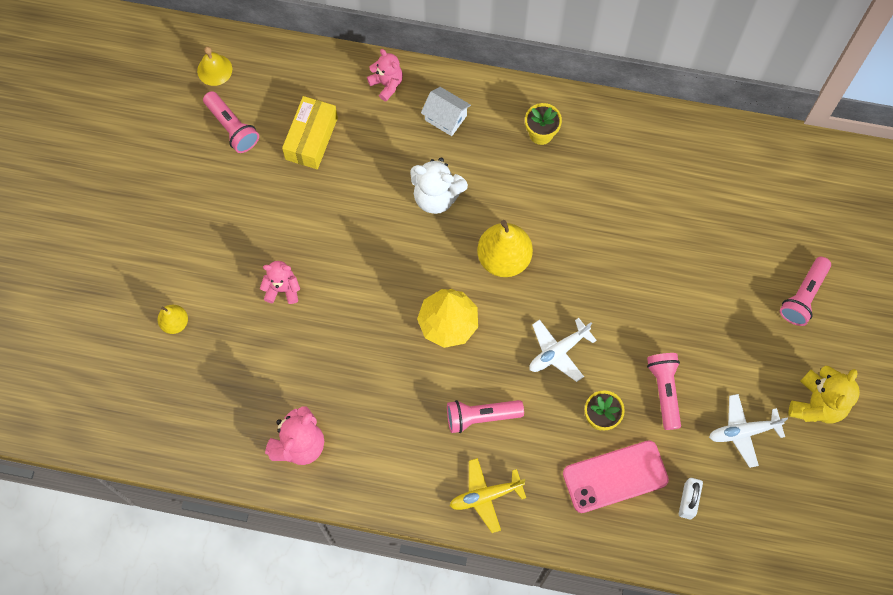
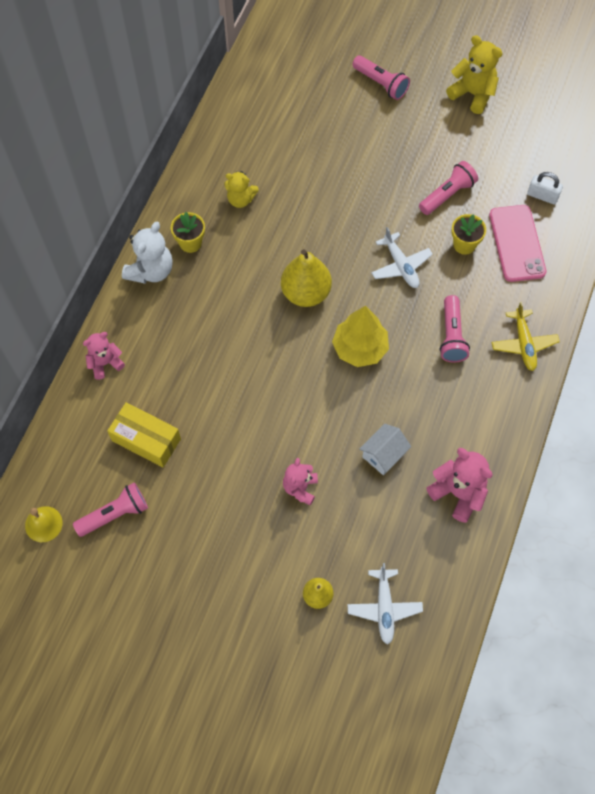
camera: 80 degrees left, 5 degrees down
white teddy bear [410,157,468,214] -> white teddy bear moved to [122,222,173,284]
white house [421,87,471,136] -> white house moved to [359,424,411,475]
pink flashlight [647,353,681,430] -> pink flashlight turned 135 degrees clockwise [419,161,478,215]
white plane [709,394,788,468] -> white plane moved to [347,563,423,645]
none -> yellow teddy bear [224,171,259,208]

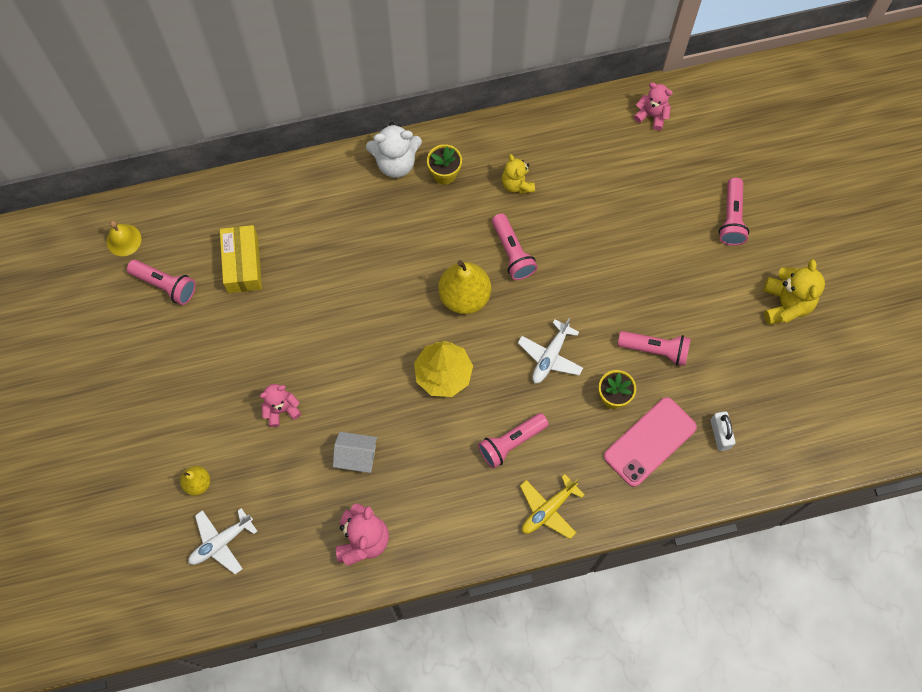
camera: 55 degrees right, 5 degrees up
pink teddy bear [83,332,125,380] -> pink teddy bear moved to [634,82,673,131]
none -> pink flashlight [492,213,538,280]

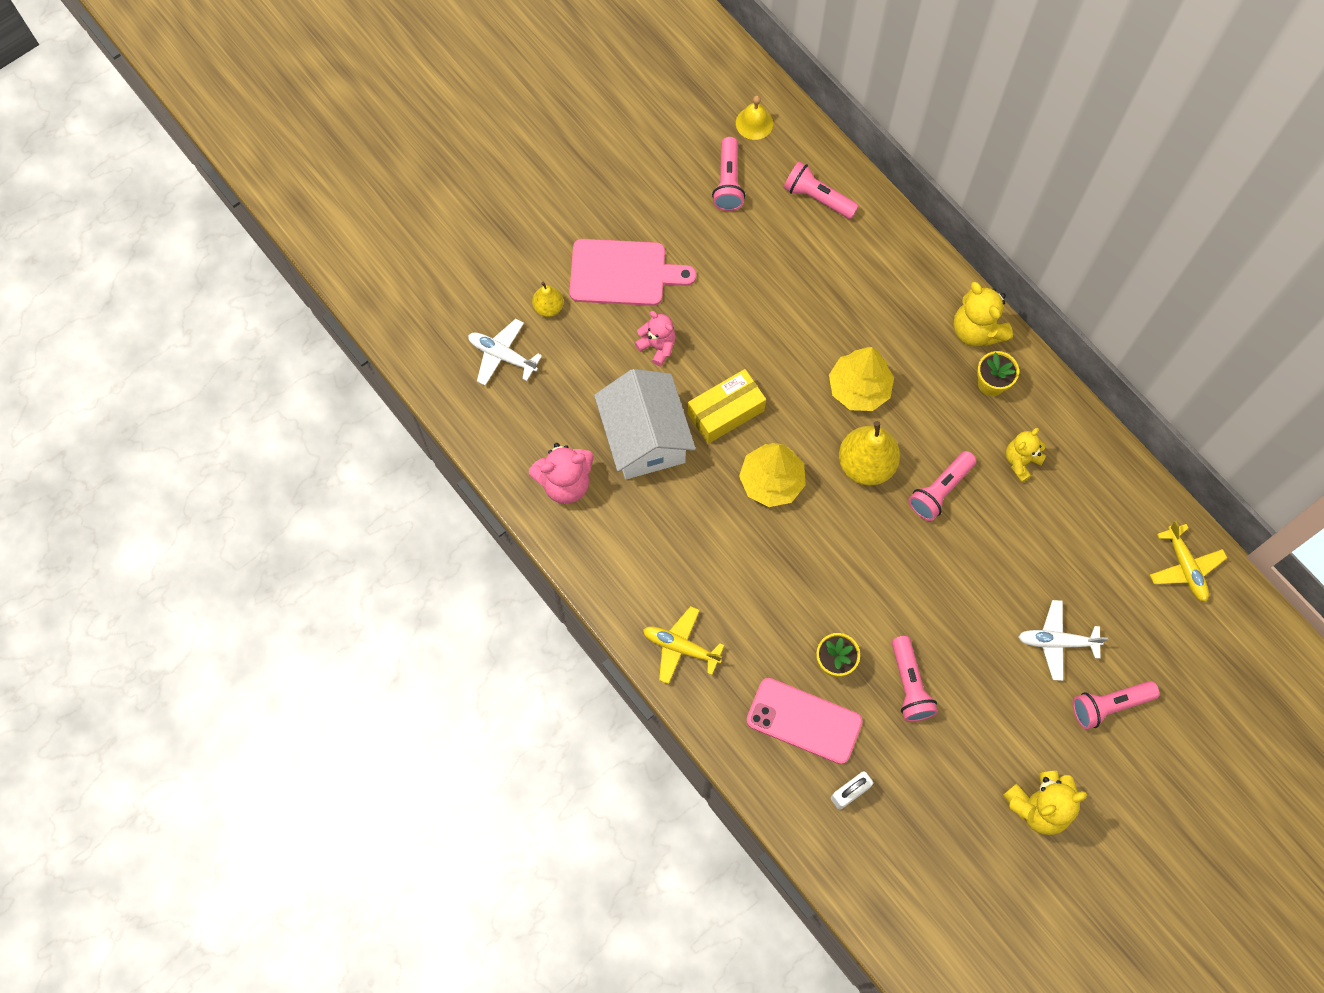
camera: 65 degrees right, 0 degrees up
yellow box [220,225,262,293] -> yellow box moved to [688,369,766,444]
white house [333,432,377,473] -> white house [594,369,696,479], size x1.99
white teddy bear [366,122,422,178] -> yellow teddy bear [954,282,1013,346]
pink flashlight [478,413,549,468] -> pink flashlight moved to [784,161,859,219]
white plane [518,318,583,383] -> white plane moved to [1019,600,1108,681]
pink teddy bear [634,82,673,131] -> yellow plane [1150,521,1227,602]
none -> pink cutting board [569,239,696,306]
none -> yellow tree [829,347,894,411]

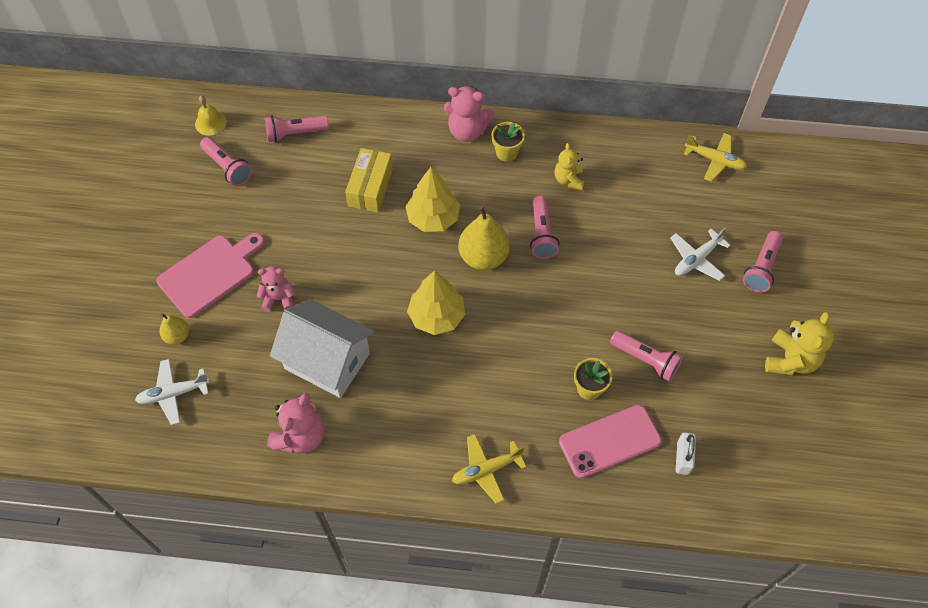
camera: 45 degrees left, 10 degrees down
yellow box [688,369,766,444] -> yellow box moved to [345,148,393,212]
yellow teddy bear [954,282,1013,346] -> pink teddy bear [444,86,495,142]

